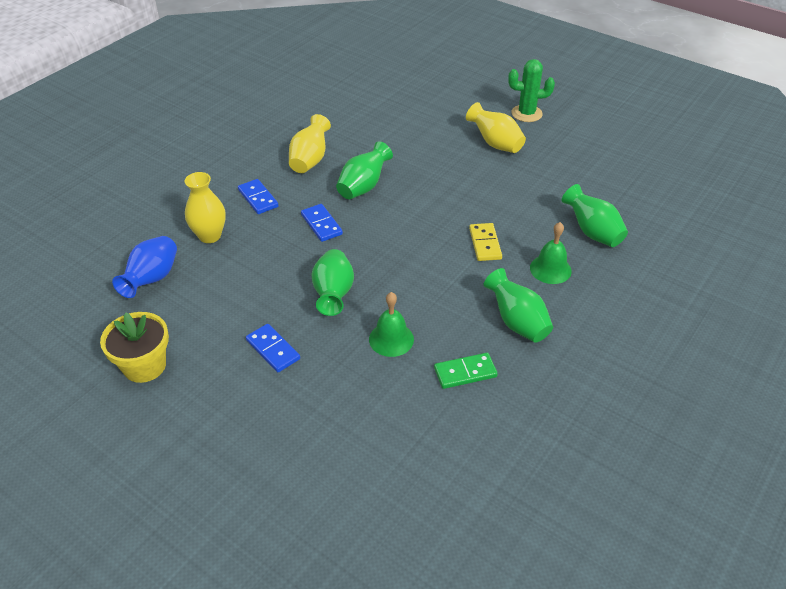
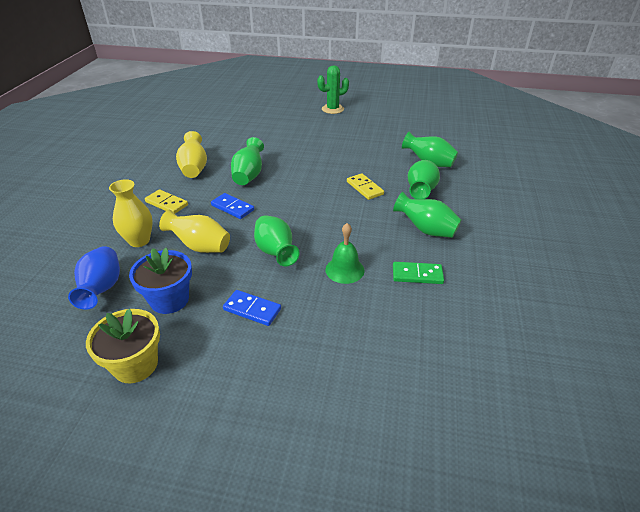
camera: 25 degrees left, 5 degrees down
blue domino [238,179,279,214] -> yellow domino [145,189,188,214]
green domino [434,353,498,389] -> green domino turned 45 degrees clockwise [393,262,444,284]
yellow vase [466,102,526,153] -> yellow vase moved to [159,210,230,253]
green bell [530,222,572,284] -> green vase [408,160,440,199]
none -> blue flower pot [129,247,192,314]

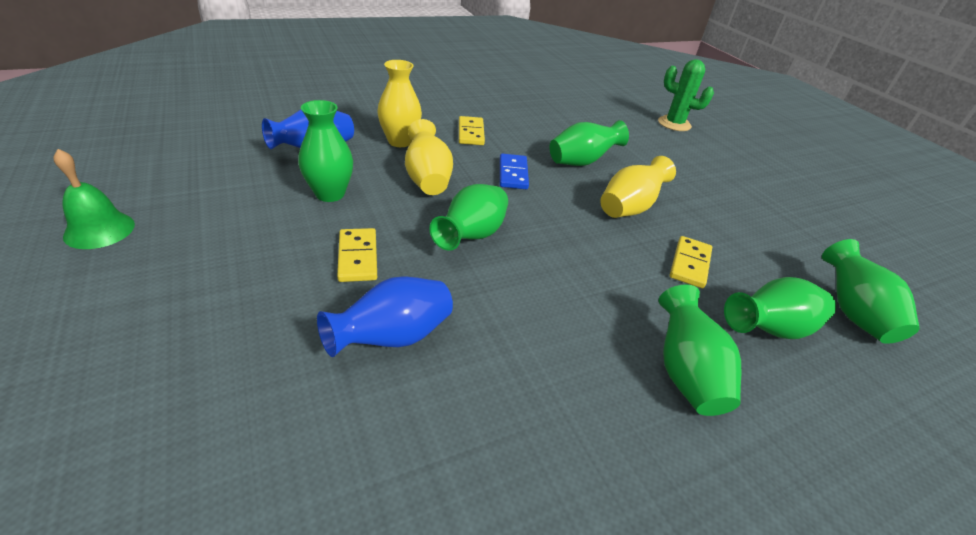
camera: 50 degrees right, 0 degrees up
yellow flower pot [86,309,160,383] -> none
blue flower pot [129,247,192,314] -> green vase [298,100,353,202]
yellow vase [176,131,207,178] -> yellow vase moved to [600,156,676,218]
blue domino [223,290,281,326] -> yellow domino [337,228,377,282]
green cactus [317,65,349,114] -> green cactus moved to [658,59,714,131]
green bell [325,223,365,284] -> green bell moved to [54,149,135,249]
green domino [393,262,444,284] -> none
none -> blue vase [317,276,453,357]

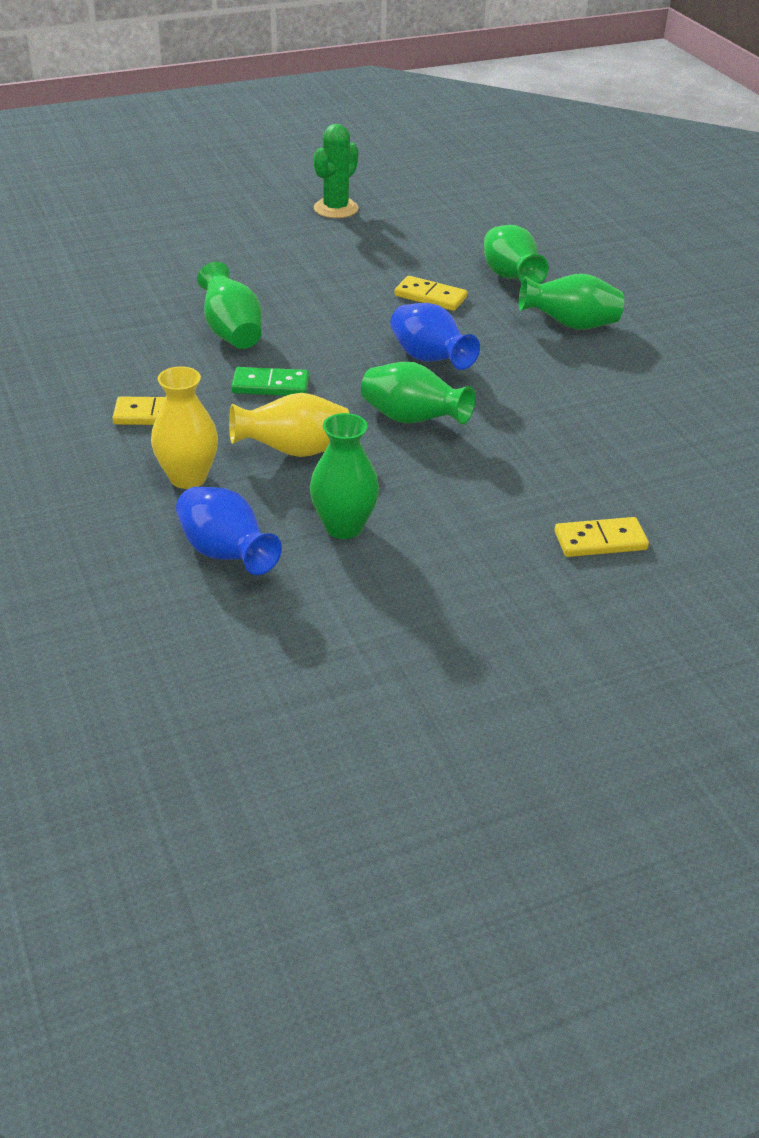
camera: 85 degrees left, 0 degrees up
green bell [54,149,135,249] -> none
blue vase [317,276,453,357] -> blue vase moved to [390,303,480,370]
yellow domino [337,228,377,282] -> yellow domino moved to [554,517,649,557]
blue domino [500,154,529,189] -> green domino [231,367,309,396]
yellow vase [600,156,676,218] -> none
green cactus [658,59,714,131] -> green cactus moved to [314,124,359,218]
green vase [822,239,920,344] -> none

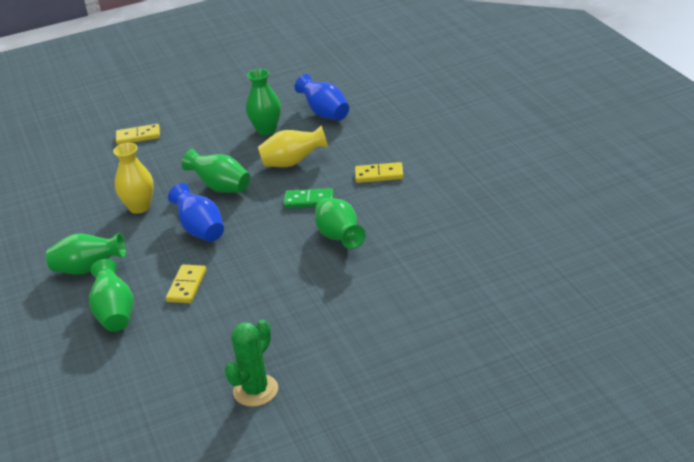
camera: 175 degrees left, 5 degrees down
yellow vase [151,366,218,489] -> yellow vase moved to [113,143,154,214]
yellow domino [394,276,468,311] -> yellow domino turned 75 degrees clockwise [166,265,206,303]

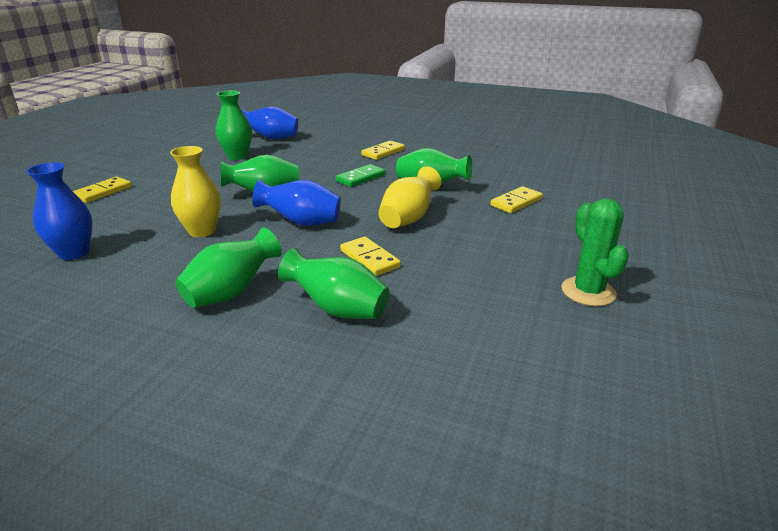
camera: 50 degrees left, 5 degrees down
yellow vase [258,126,328,167] -> yellow vase moved to [378,166,441,228]
none -> blue vase [26,162,93,260]
none -> yellow domino [490,186,543,213]

